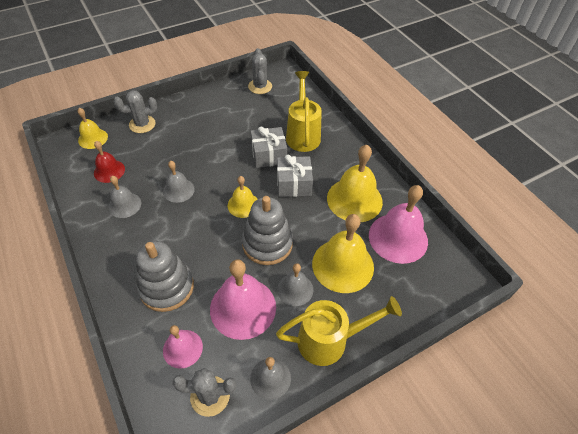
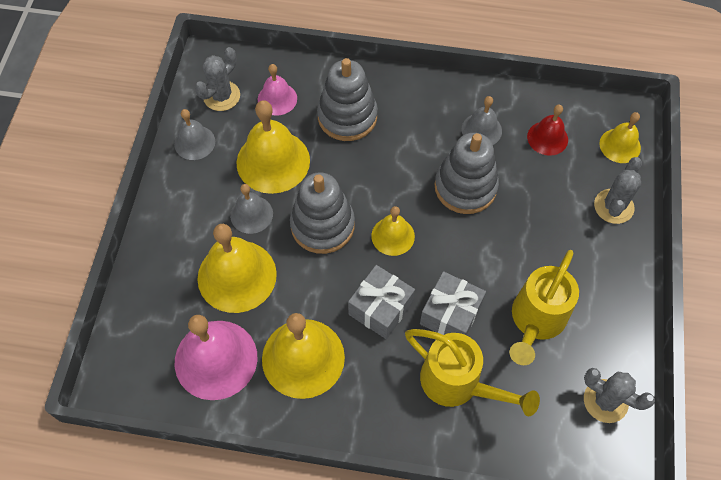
camera: 130 degrees right, 10 degrees up
grey bell [163,161,195,203] -> grey stacking toy [435,133,499,214]
pink bell [210,260,276,340] -> yellow bell [236,100,310,194]
yellow watering can [276,296,402,366] -> yellow watering can moved to [509,250,579,365]

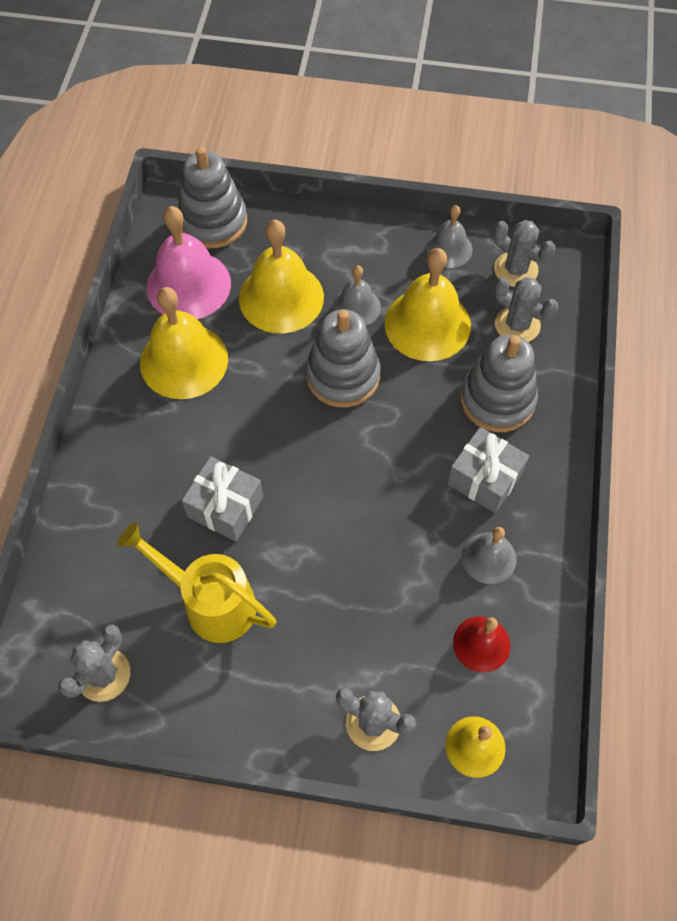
camera: 90 degrees right, 0 degrees up
pink bell [258,64,297,116] -> grey cactus [494,277,558,342]
grey gift [348,265,415,339] -> grey gift moved to [447,427,529,513]
yellow bell [371,206,415,256] -> none
yellow watering can [405,329,540,416] -> none
grey stacking toy [435,133,499,214] -> grey stacking toy moved to [178,147,247,248]

